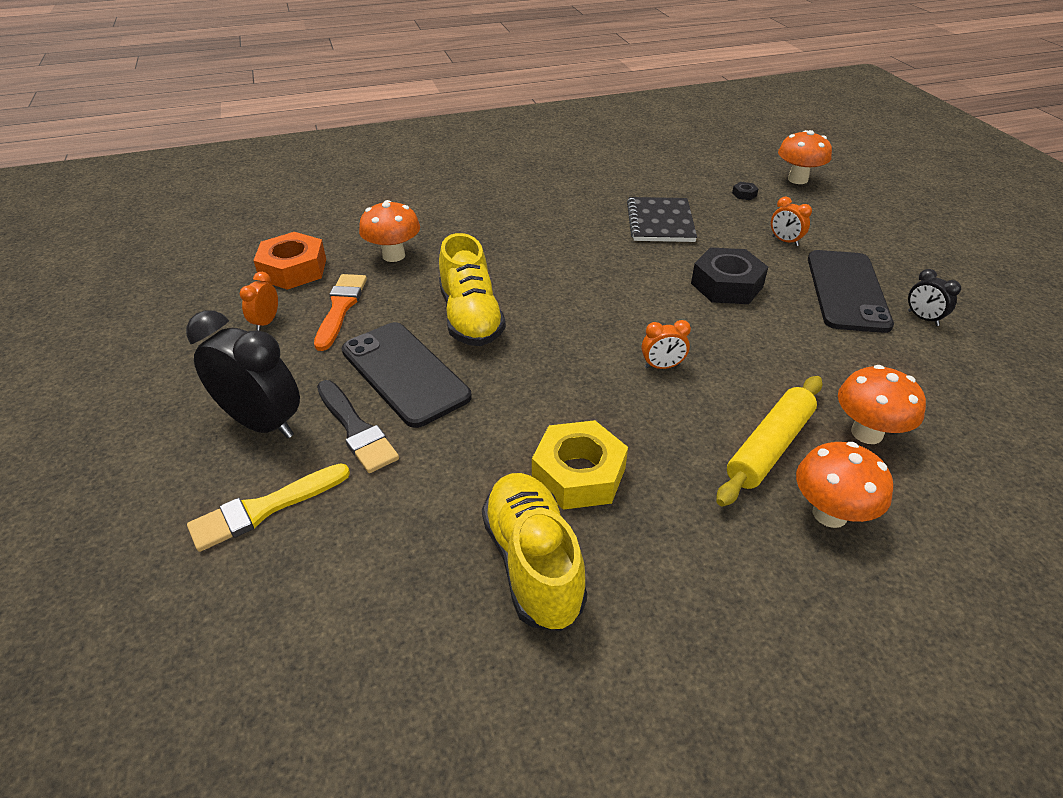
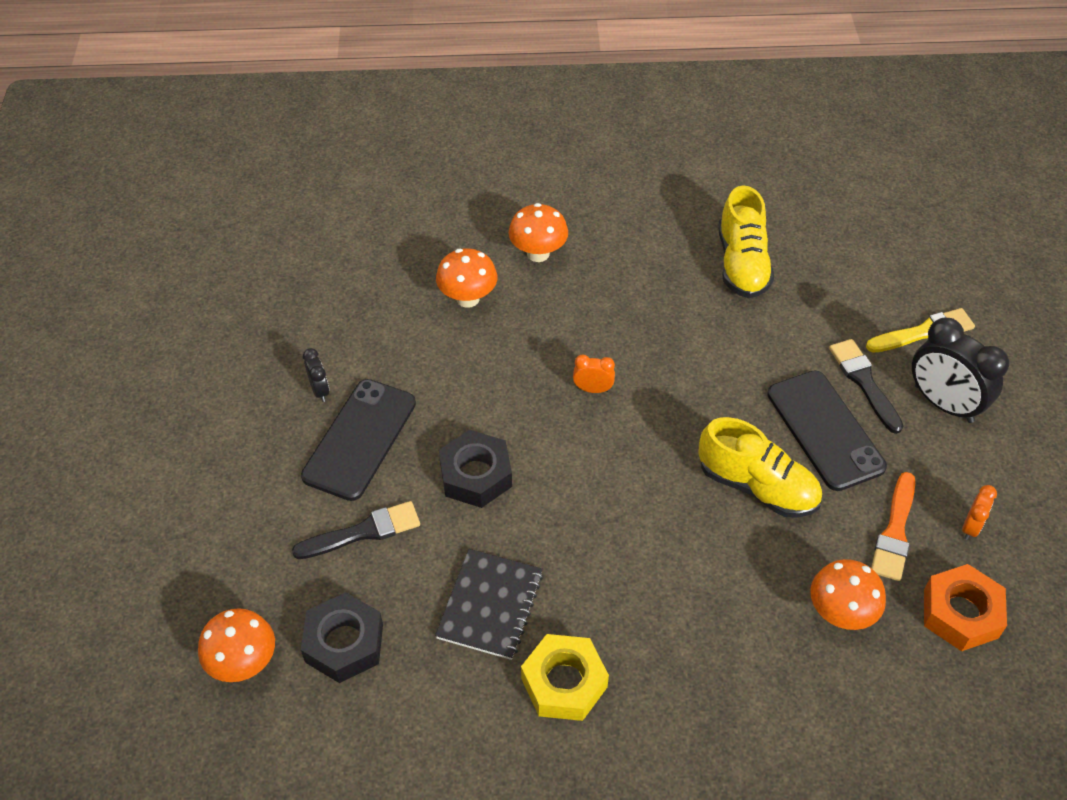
camera: 165 degrees left, 10 degrees up
yellow shoe [439,233,506,346] -> yellow shoe turned 120 degrees clockwise [698,417,822,518]
yellow nut [532,420,628,510] -> yellow nut moved to [521,634,609,721]
yellow rolling pin [716,376,823,507] -> none
black nut [732,182,758,200] -> black nut [301,592,383,683], size x2.47
orange clock [771,196,812,246] -> black brush [292,501,420,559]

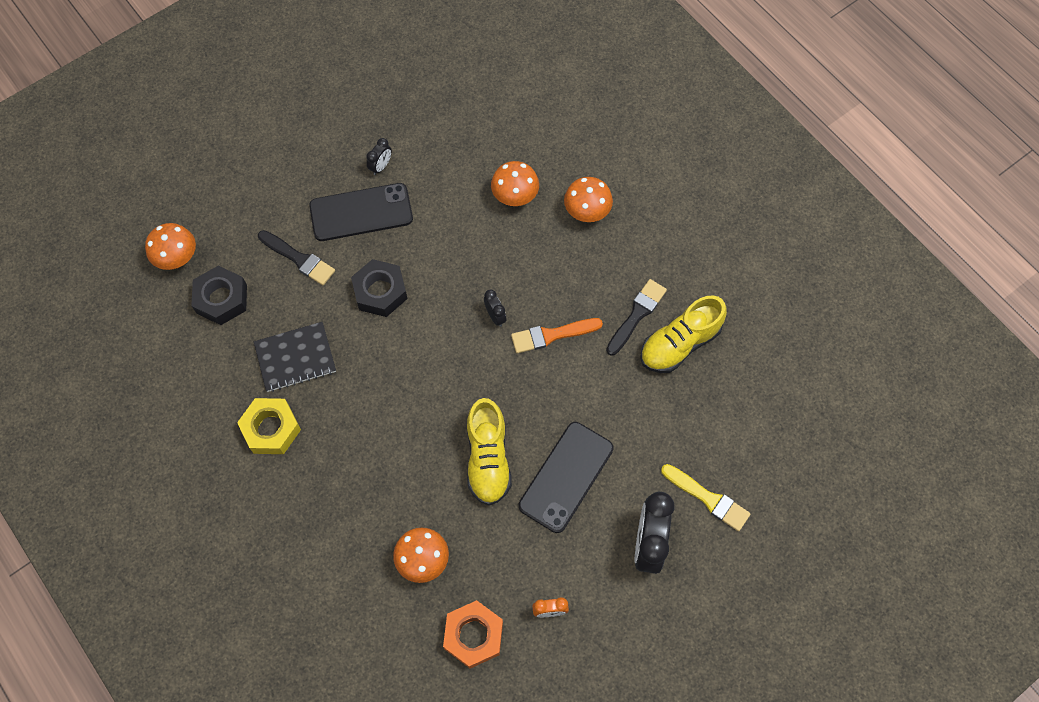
camera: 55 degrees right, 15 degrees up
orange clock [573,355,615,393] -> black clock [484,290,507,327]
black brush [829,339,903,434] -> black brush moved to [606,279,667,356]
orange brush [871,472,915,581] -> orange brush moved to [511,318,603,353]

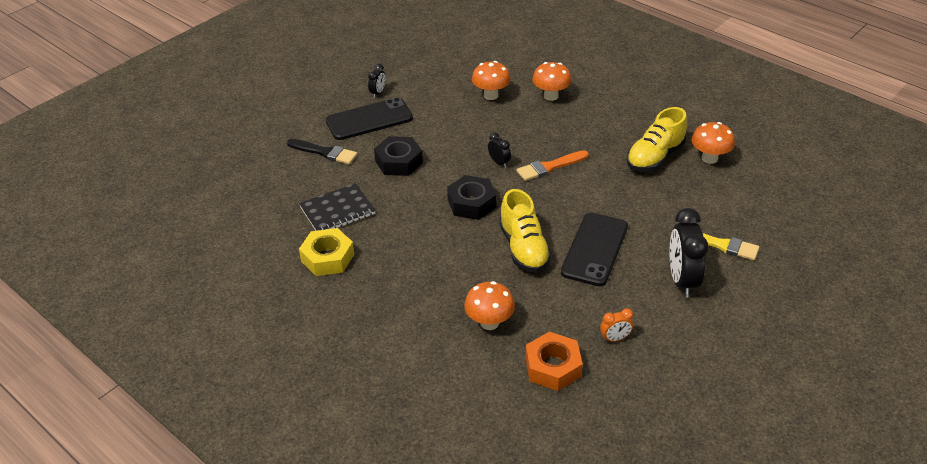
camera: 10 degrees left, 25 degrees down
orange mushroom [145,223,196,270] -> orange mushroom moved to [691,122,735,164]
black nut [191,266,247,325] -> black nut moved to [447,175,497,220]
black brush [606,279,667,356] -> none

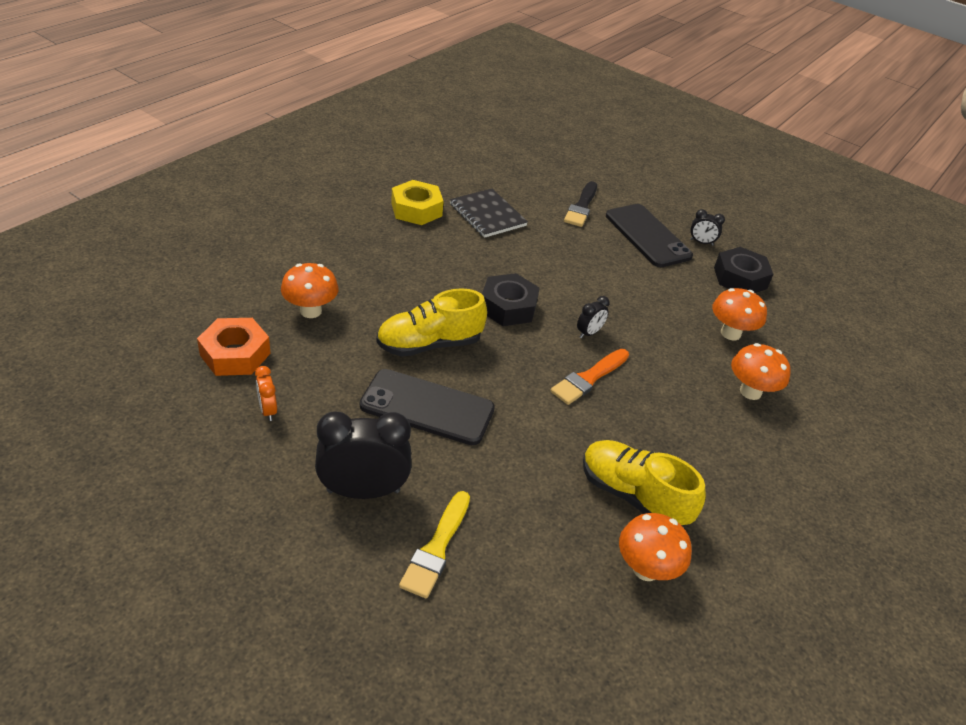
camera: 80 degrees right, 0 degrees up
black nut [374,136,423,176] -> black nut moved to [714,247,773,293]
orange brush [516,150,589,181] -> orange brush turned 105 degrees counterclockwise [550,349,629,405]

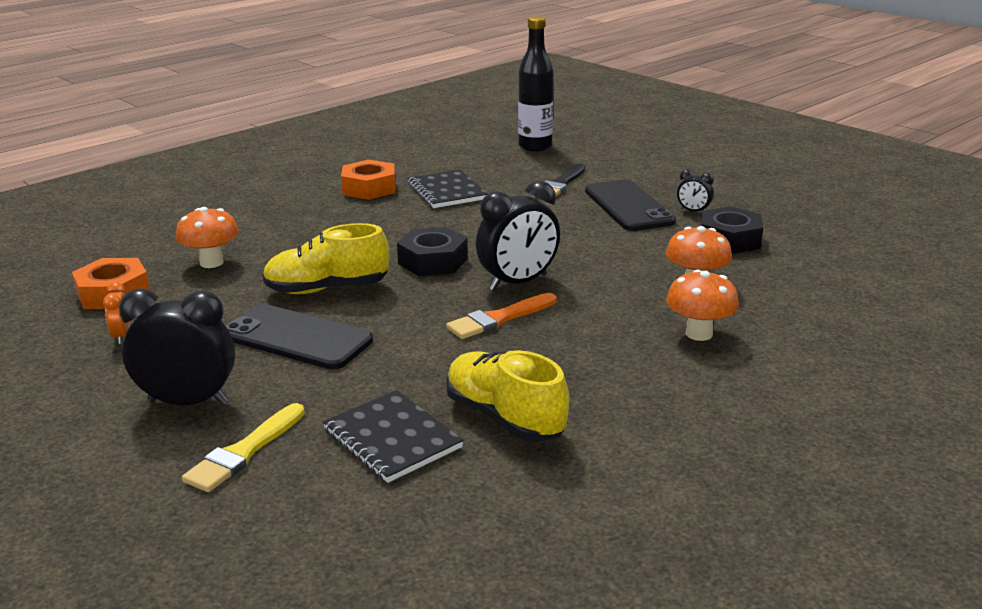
camera: 15 degrees right, 15 degrees down
yellow nut [391,180,444,225] -> orange nut [341,160,396,200]
black clock [577,296,610,338] -> black clock [476,181,560,291], size x2.08
orange mushroom [619,513,692,581] -> none
none -> black notebook [323,390,464,483]
none -> black bottle [518,16,554,151]

